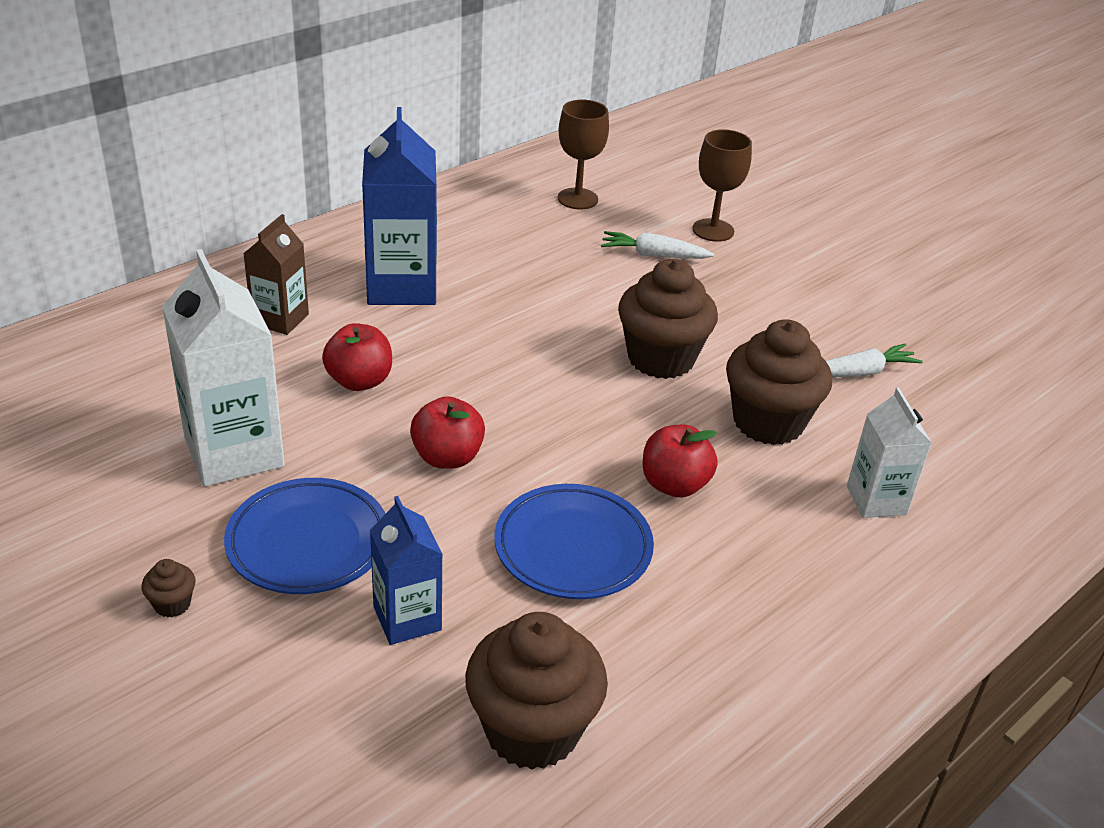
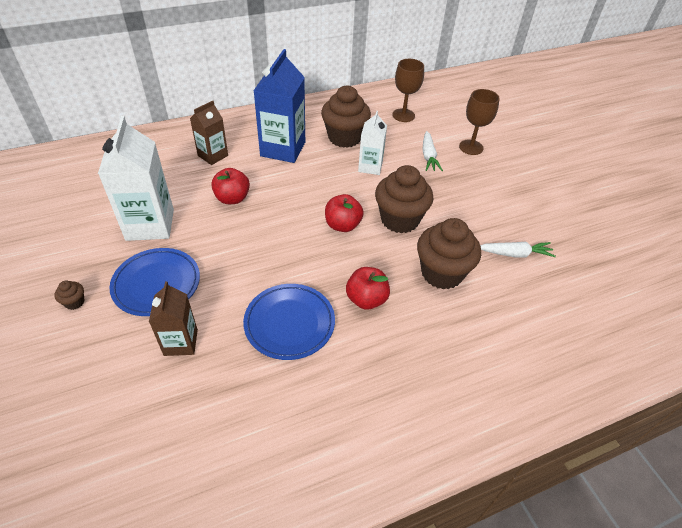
camera: 20 degrees right, 10 degrees up
blue carton [370,496,443,645] -> brown carton [149,281,198,356]
red apple [410,396,485,469] -> red apple moved to [325,194,364,232]
brown cupcake [465,612,608,770] -> brown cupcake moved to [321,85,371,148]
white carrot [601,231,714,259] -> white carrot turned 120 degrees counterclockwise [422,131,443,171]
white carton [847,387,932,518] -> white carton moved to [358,111,387,175]

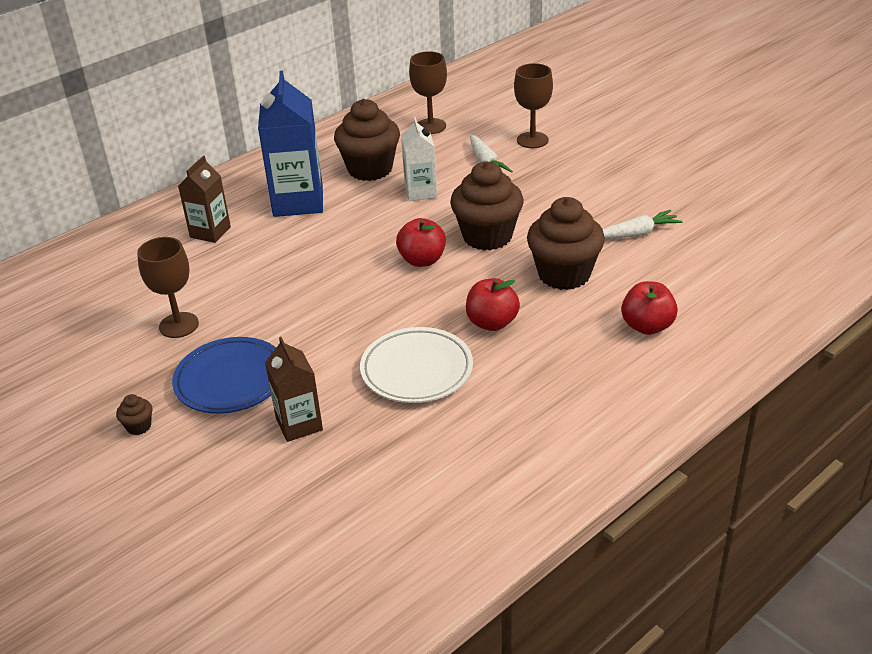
camera: 15 degrees left, 10 degrees down
white carton [98,116,174,241] -> brown goblet [137,237,199,338]
red apple [211,168,250,204] -> red apple moved to [621,281,678,335]
blue plate [243,284,335,360] -> white plate [360,327,473,403]

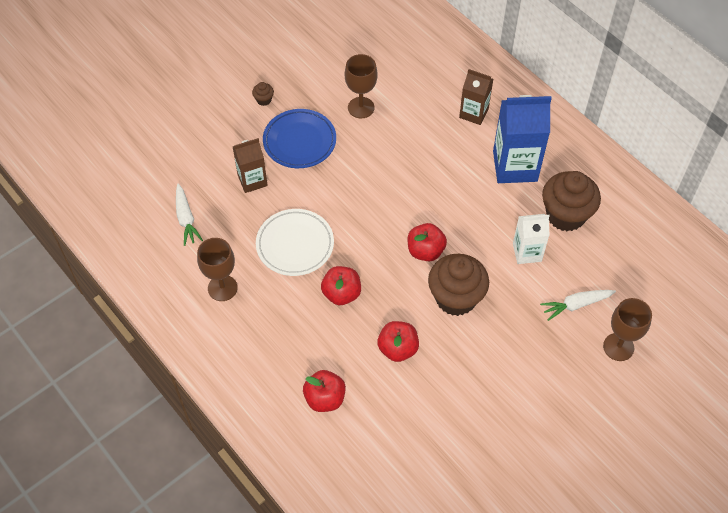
camera: 90 degrees right, 20 degrees up
brown goblet [409,51,447,134] -> brown goblet moved to [197,238,238,301]
brown cupcake [527,197,605,290] -> red apple [377,321,419,362]
white carrot [603,210,683,239] -> white carrot moved to [176,184,203,246]

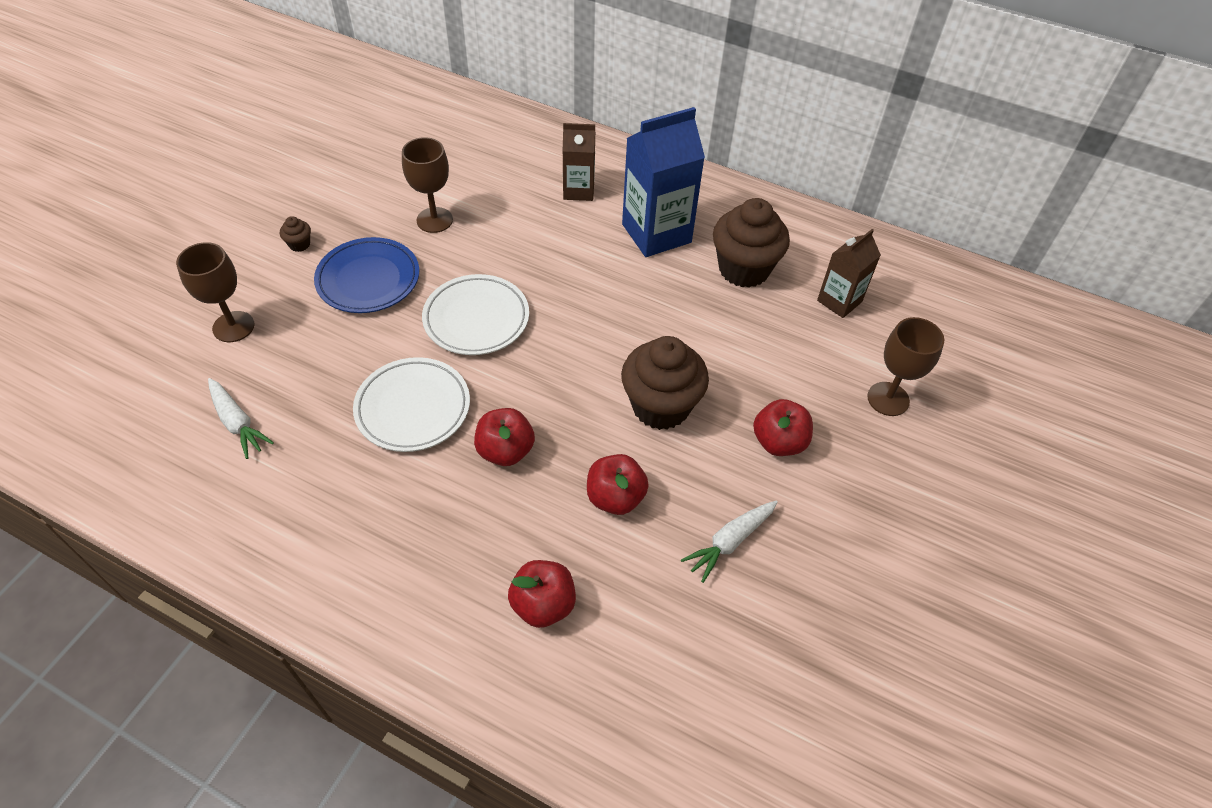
camera: 25 degrees left, 5 degrees down
brown goblet [197,238,238,301] -> brown goblet moved to [176,242,254,342]
brown carton [233,138,268,193] -> brown carton moved to [817,229,881,318]
red apple [408,223,447,261] -> red apple moved to [753,399,813,456]
white carton [513,214,550,264] -> none
white carrot [540,290,616,321] -> white carrot moved to [681,501,778,583]
none -> white plate [422,274,529,355]

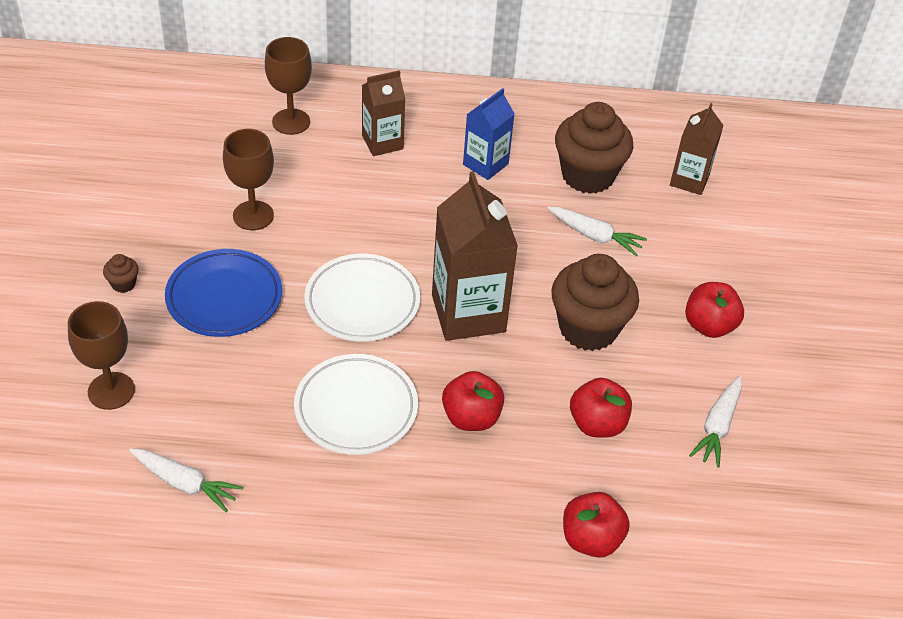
camera: 25 degrees left, 5 degrees down
blue carton [622,107,705,257] -> blue carton [463,88,515,180], size x0.59
brown goblet [867,317,944,416] -> brown goblet moved to [265,37,312,135]
none -> brown carton [432,171,518,341]
none -> white carrot [547,207,647,256]

